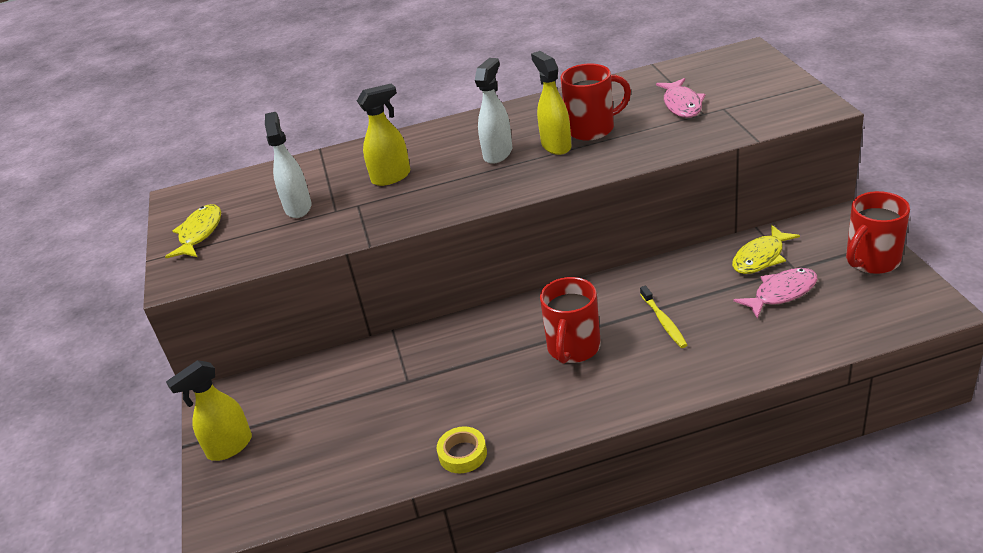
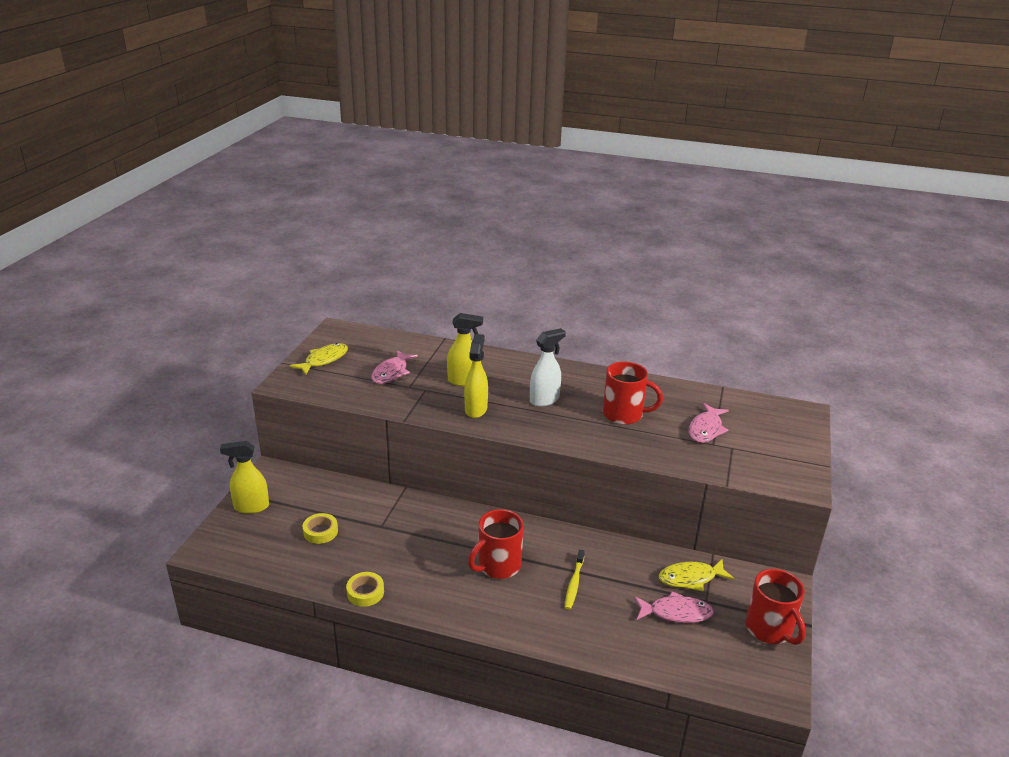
camera: 25 degrees right, 5 degrees down
white spray bottle [265,112,312,218] -> pink fish [371,350,418,384]
yellow spray bottle [531,51,572,155] -> yellow spray bottle moved to [464,334,488,418]
red mug [846,191,910,274] -> red mug turned 105 degrees counterclockwise [745,569,806,645]
none -> yellow tape [303,513,338,544]

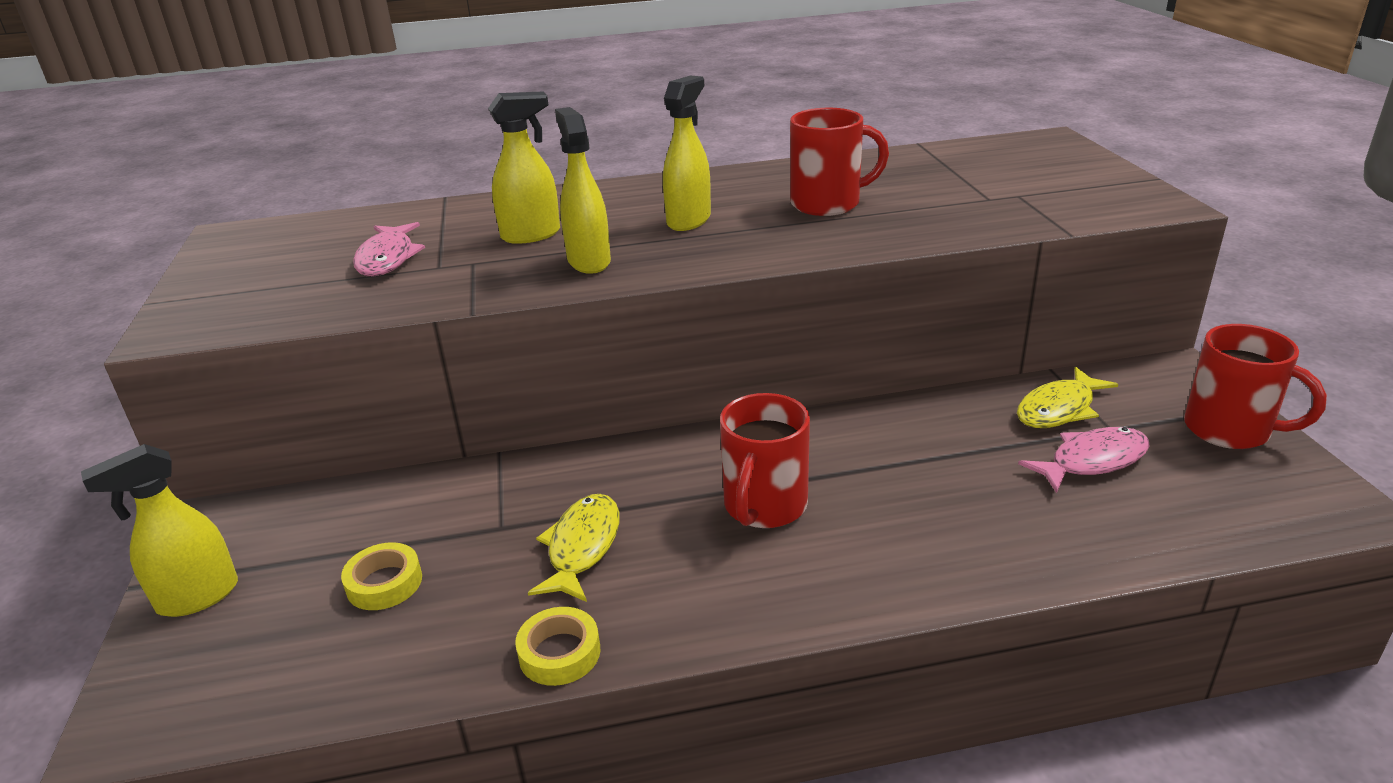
camera: 25 degrees left, 0 degrees up
yellow fish [290,343,348,375] -> yellow fish moved to [528,494,619,602]
white spray bottle [530,328,566,407] -> yellow spray bottle [663,76,711,231]
yellow toothbrush [565,550,585,610] -> none
pink fish [689,403,729,443] -> none

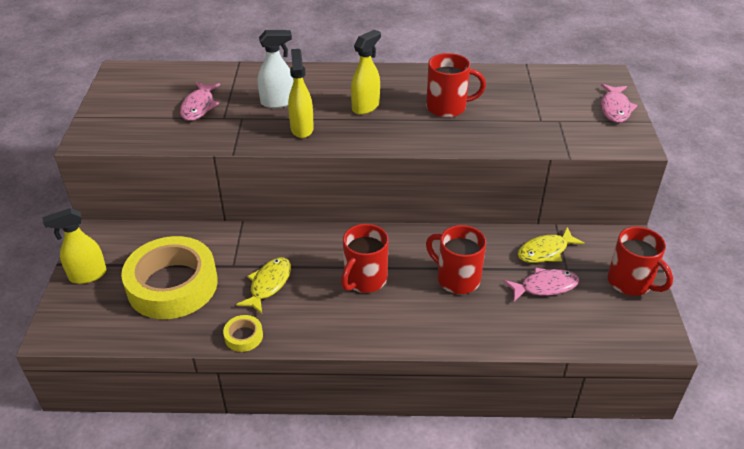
camera: 10 degrees right, 10 degrees up
yellow tape [341,542,422,610] -> yellow tape [121,236,218,319], size x2.49
yellow spray bottle [488,92,560,244] -> white spray bottle [258,30,294,108]
none -> red mug [426,225,486,294]
none -> pink fish [601,84,637,123]

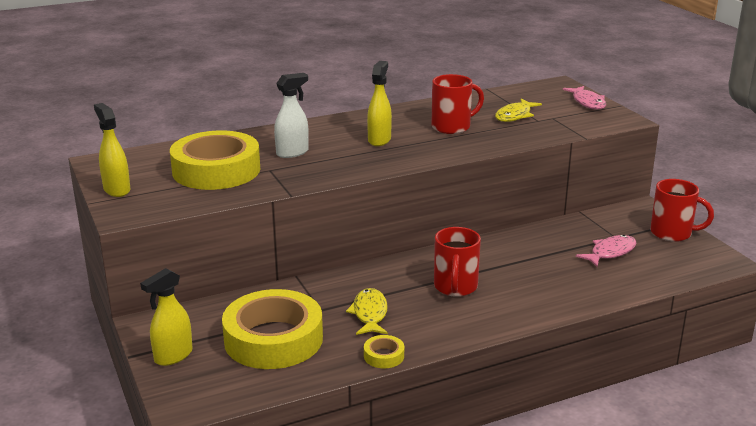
camera: 25 degrees left, 15 degrees down
pink fish [180,82,220,121] -> yellow tape [170,131,260,190]
yellow spray bottle [288,49,314,138] -> yellow spray bottle moved to [94,103,130,197]
red mug [426,225,486,294] -> none
yellow fish [518,227,585,263] -> yellow fish moved to [495,99,542,122]

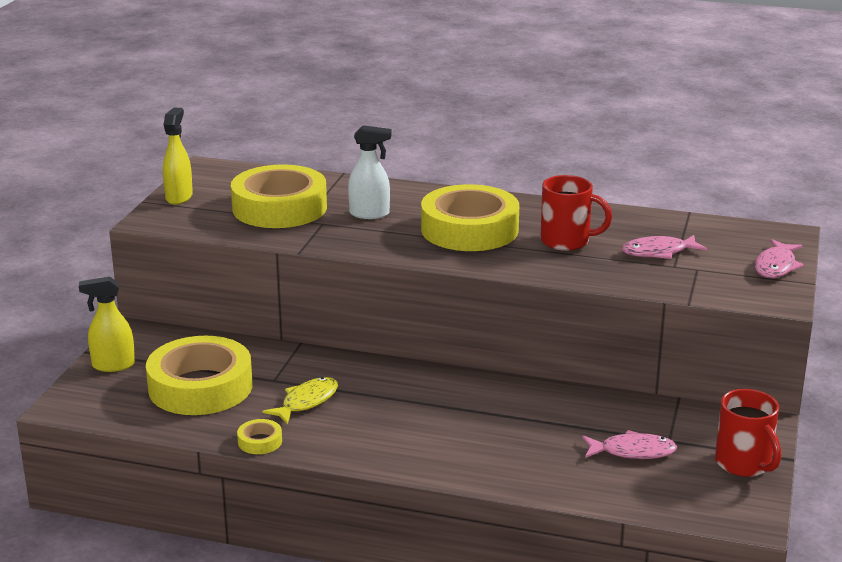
camera: 40 degrees right, 0 degrees up
yellow spray bottle [367,61,392,146] -> yellow tape [421,184,519,251]
red mug [434,227,481,297] -> none
yellow fish [495,99,542,122] -> pink fish [622,235,707,259]

